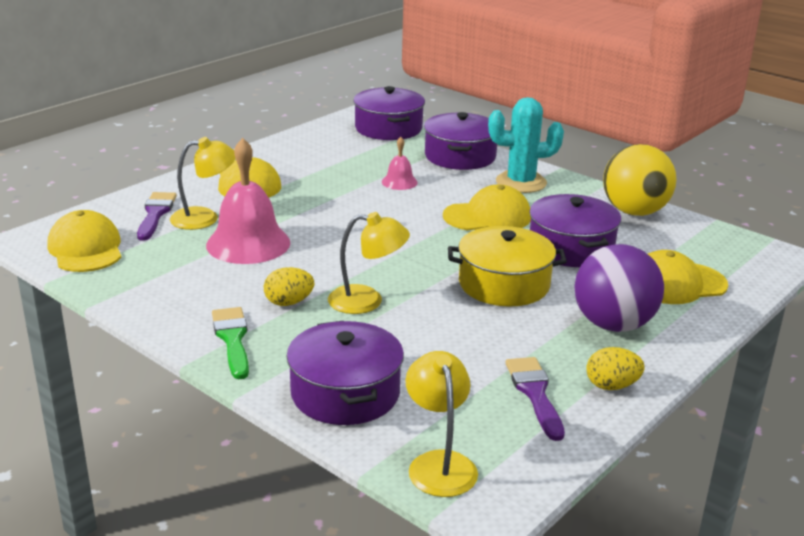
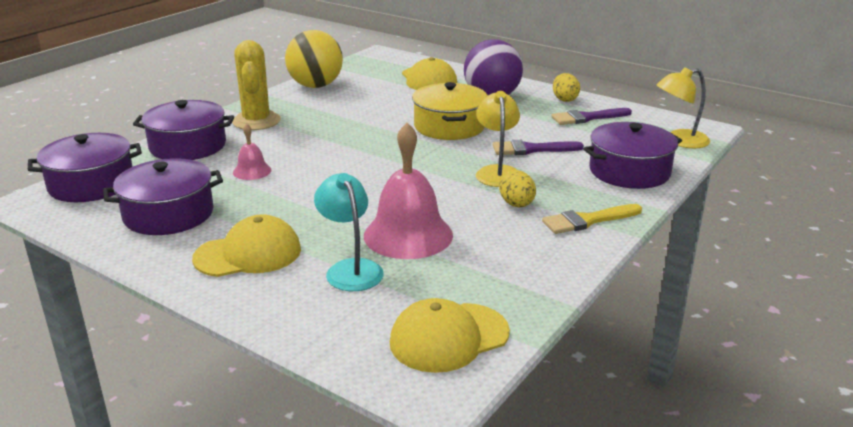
camera: 95 degrees left, 0 degrees up
purple brush [137,192,177,241] -> purple brush moved to [493,140,584,155]
yellow lamp [170,137,236,230] -> turquoise lamp [314,173,384,291]
green brush [212,307,249,379] -> yellow brush [542,204,642,234]
yellow cap [443,185,531,230] -> none
turquoise cactus [488,97,564,193] -> yellow cactus [232,40,281,130]
purple pot [529,194,621,267] -> purple pot moved to [103,158,223,235]

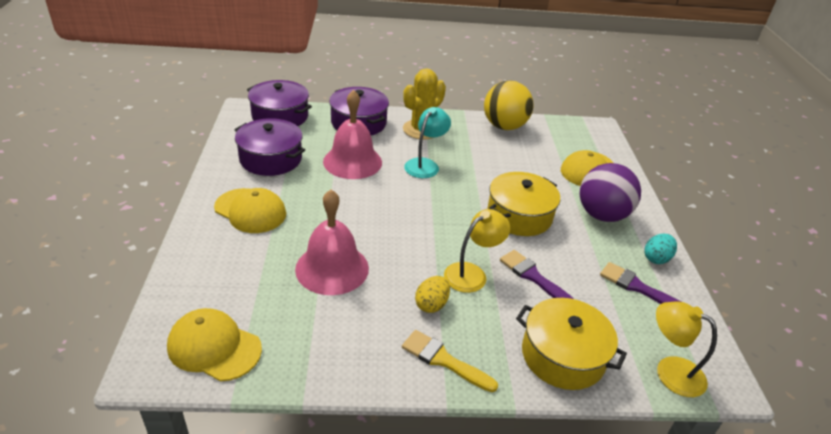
camera: 50 degrees right, 10 degrees up
pink bell [233,124,271,180] -> pink bell [323,90,382,179], size x2.04
turquoise lamp [314,173,384,291] -> turquoise lamp moved to [404,107,451,178]
yellow egg [553,73,580,102] -> turquoise egg [645,234,677,264]
purple pot [583,122,682,189] -> yellow pot [516,298,627,390]

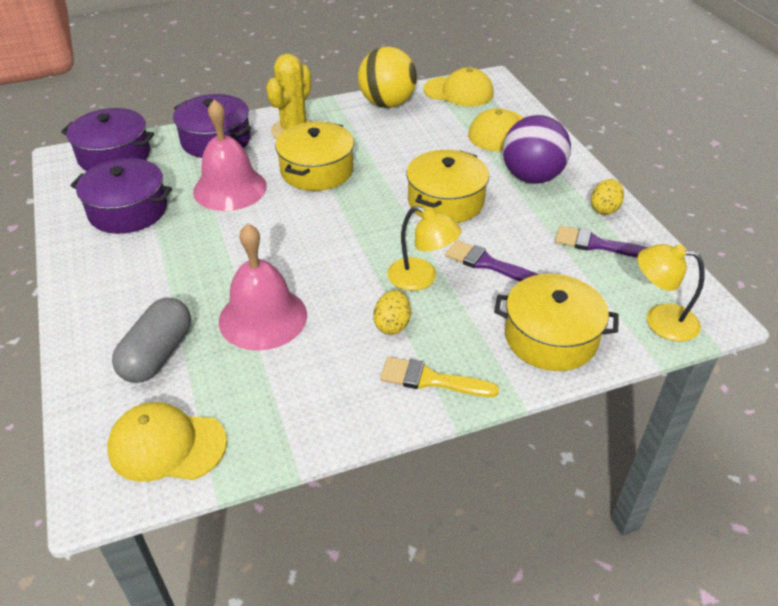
camera: 15 degrees left, 5 degrees up
yellow cap [214,188,286,233] -> yellow cap moved to [424,67,494,107]
turquoise lamp [404,107,451,178] -> yellow pot [275,122,354,191]
yellow lamp [444,209,510,293] -> yellow lamp turned 90 degrees clockwise [387,206,462,291]
turquoise egg [645,234,677,264] -> yellow egg [591,179,624,215]
none -> grey capsule [112,297,191,383]

